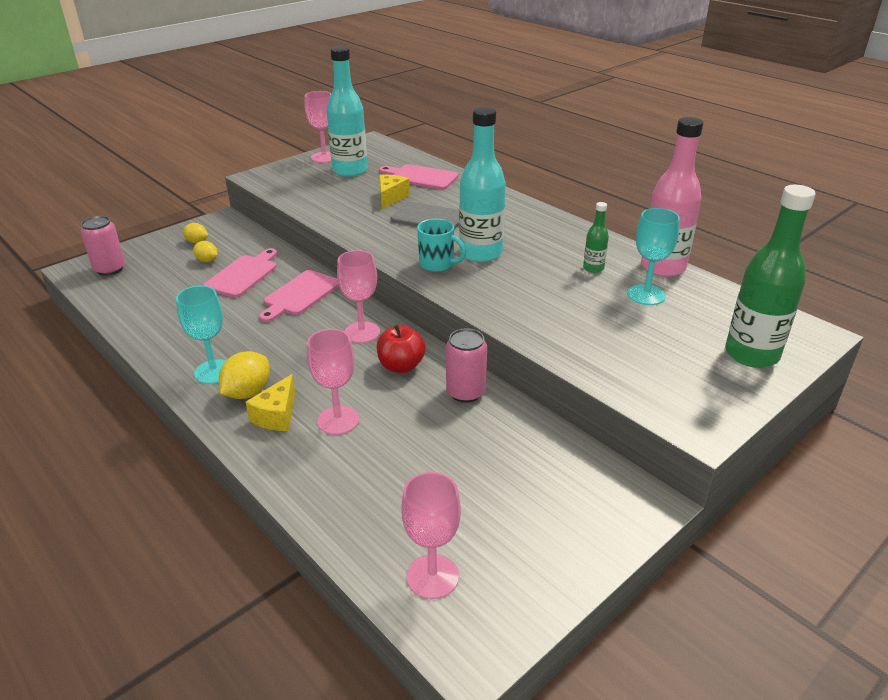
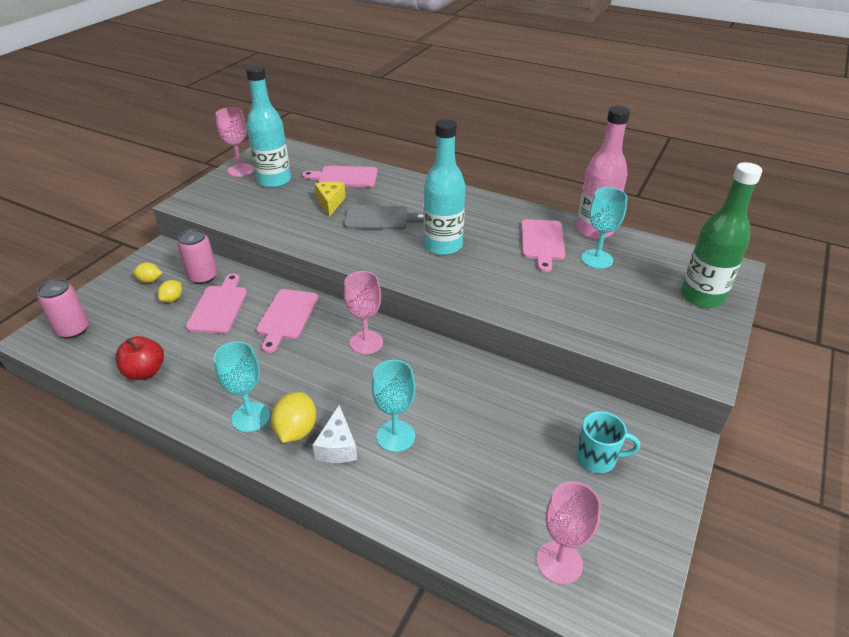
camera: 20 degrees left, 5 degrees up
yellow lemon [193,241,218,262] -> yellow lemon turned 75 degrees counterclockwise [158,280,182,302]
yellow cheese [246,374,295,431] -> white cheese [313,405,357,463]
pink goblet [307,329,359,435] -> turquoise goblet [372,360,416,452]
red apple [377,324,426,373] -> red apple moved to [115,336,164,380]
turquoise mug [417,219,467,272] -> turquoise mug moved to [576,411,640,473]
pink can [446,328,487,403] -> pink can moved to [177,229,217,284]
green bottle [583,202,609,273] -> pink cutting board [521,219,565,272]

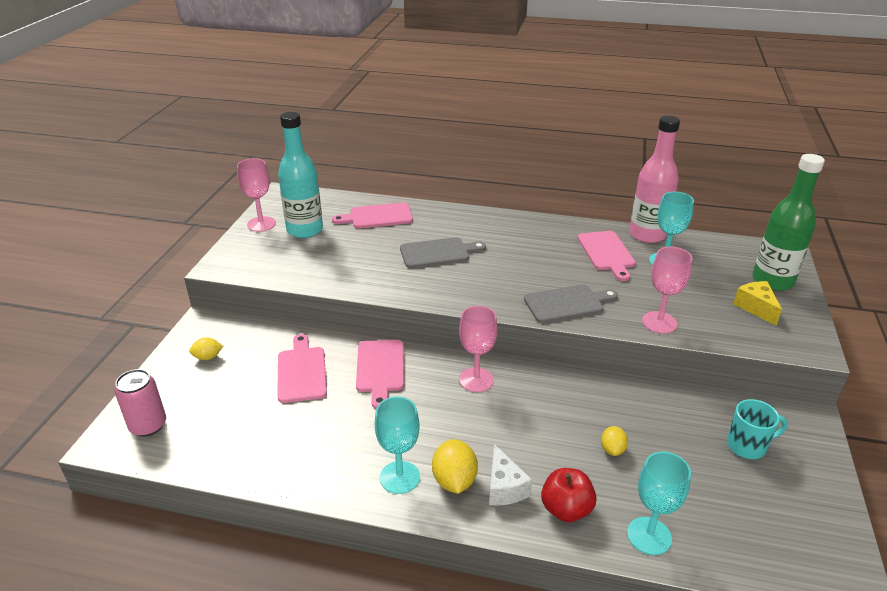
camera: 15 degrees left, 5 degrees down
red apple [115,336,164,380] -> red apple moved to [541,468,597,522]
yellow lemon [158,280,182,302] -> yellow lemon moved to [601,426,628,456]
pink can [177,229,217,284] -> none
yellow cheese [315,182,346,217] -> yellow cheese moved to [733,281,782,326]
turquoise goblet [372,360,416,452] -> turquoise goblet moved to [627,451,691,555]
turquoise bottle [424,119,465,255] -> none
pink goblet [537,482,601,585] -> pink goblet moved to [642,247,692,334]
none -> grey cutting board [524,285,618,323]

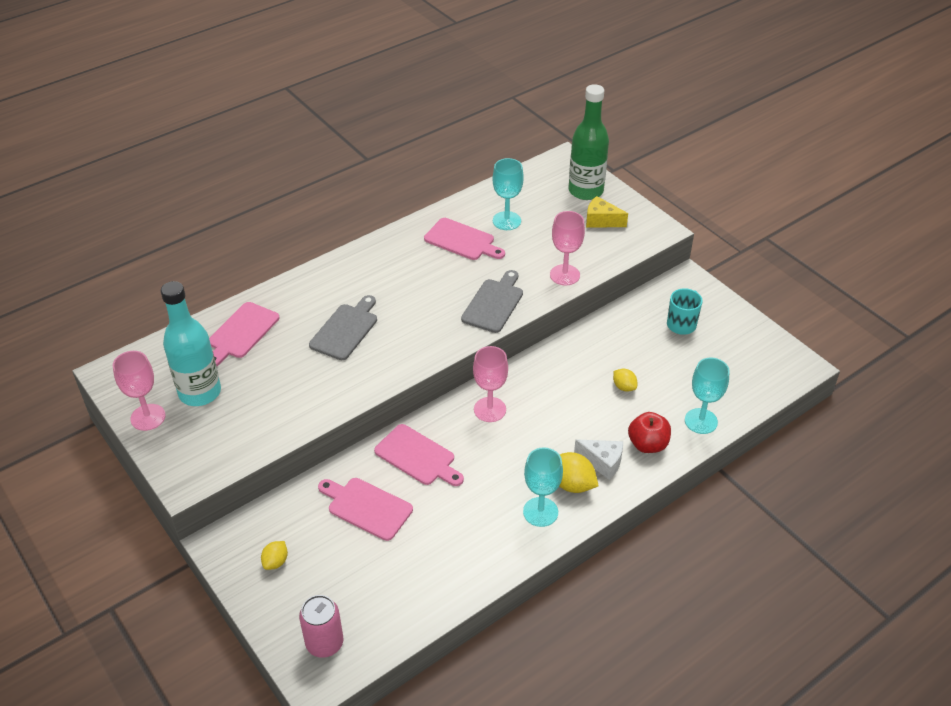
camera: 50 degrees left, 10 degrees up
pink bottle [629,116,680,243] -> none

